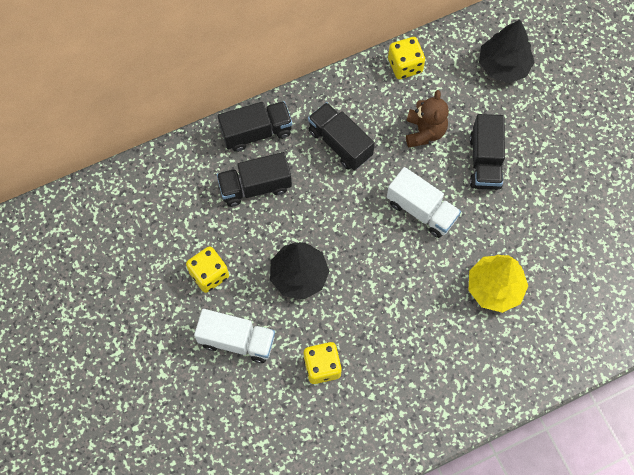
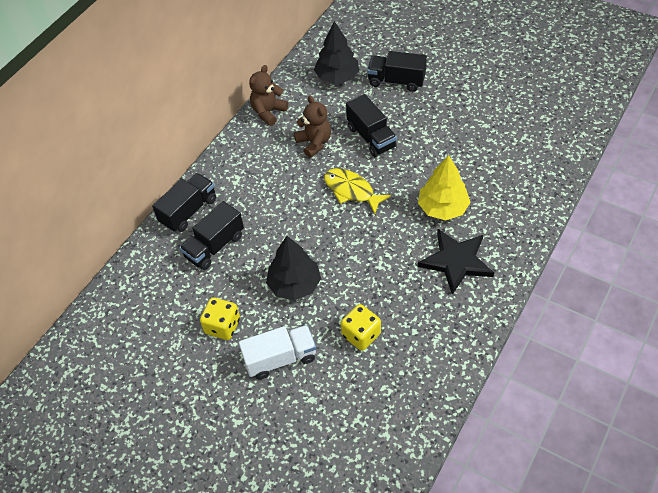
camera: 30 degrees left, 15 degrees down
black truck [308,102,375,170] -> black truck moved to [367,51,427,92]
white truck [387,167,461,238] -> yellow fish [324,168,391,214]
yellow dice [388,37,425,79] -> brown teddy bear [249,65,288,126]
none -> black star [418,229,494,295]

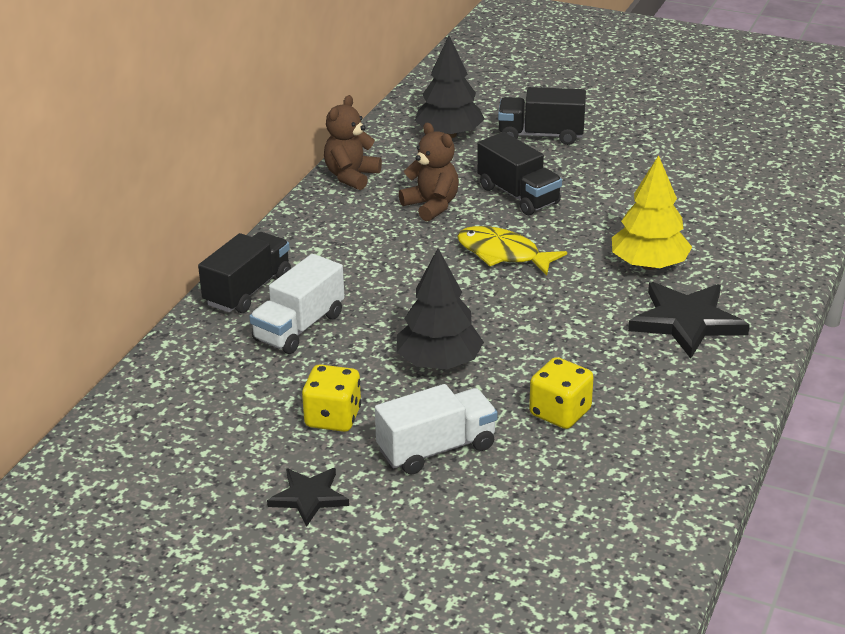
camera: 10 degrees left, 20 degrees down
black truck [180,201,244,270] -> white truck [249,254,345,354]
none -> black star [267,468,349,527]

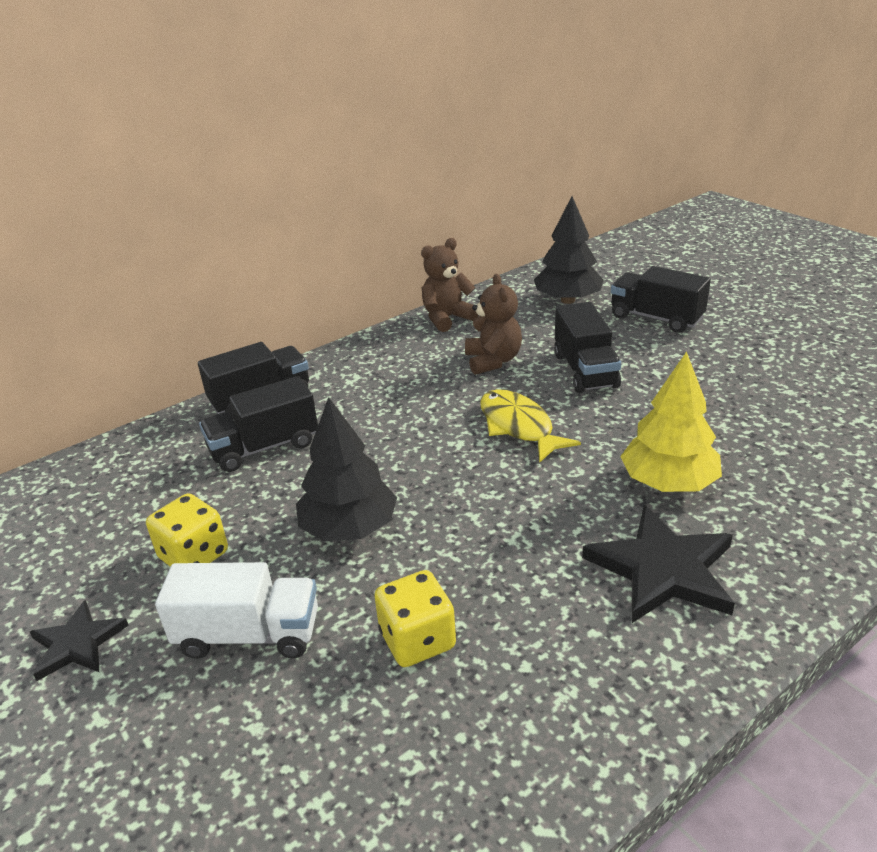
camera: 30 degrees right, 0 degrees up
white truck [249,254,345,354] -> black truck [199,376,318,472]

